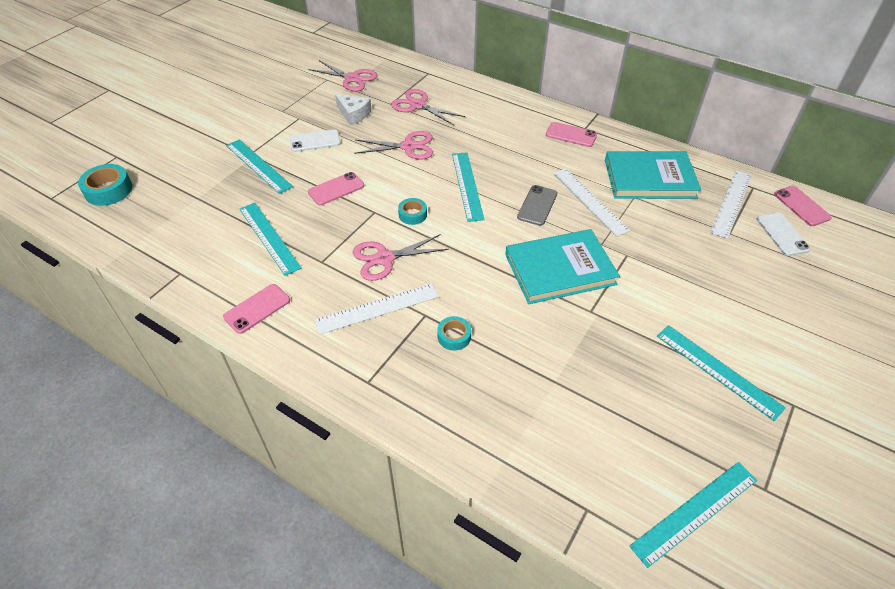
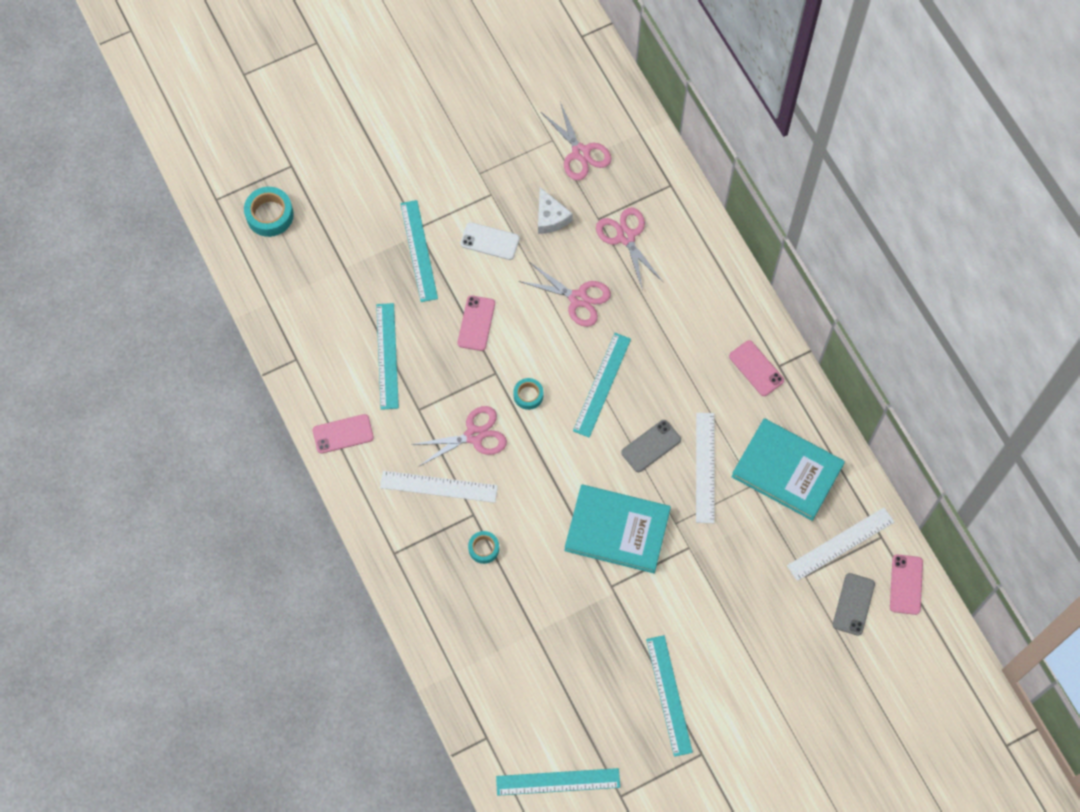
camera: 30 degrees right, 20 degrees up
pink phone [308,172,364,205] -> pink phone turned 75 degrees counterclockwise [458,295,495,351]
pink scissors [353,234,449,281] -> pink scissors turned 150 degrees clockwise [410,406,507,467]
white phone [757,213,811,256] -> grey phone [833,573,875,636]

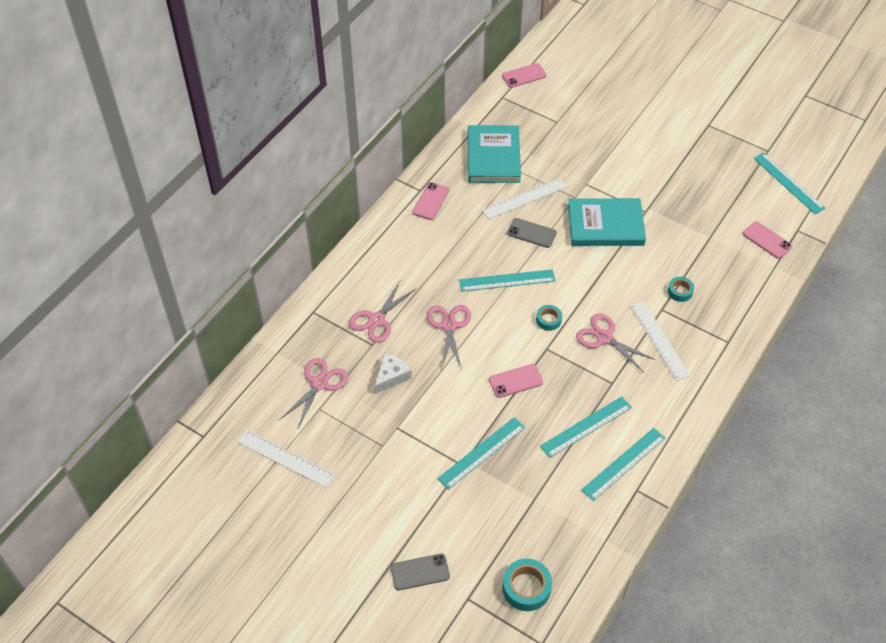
camera: 120 degrees left, 15 degrees down
pink phone [313,414,374,454] -> pink phone moved to [743,222,792,259]
white phone [460,222,520,260] -> none
turquoise book [564,484,671,573] -> turquoise book turned 75 degrees counterclockwise [568,198,646,246]
turquoise ruler [646,635,693,757] -> turquoise ruler moved to [581,428,666,501]
white ruler [787,507,894,581] -> white ruler moved to [238,430,335,488]
grey phone [833,573,875,636] -> grey phone moved to [391,554,450,590]

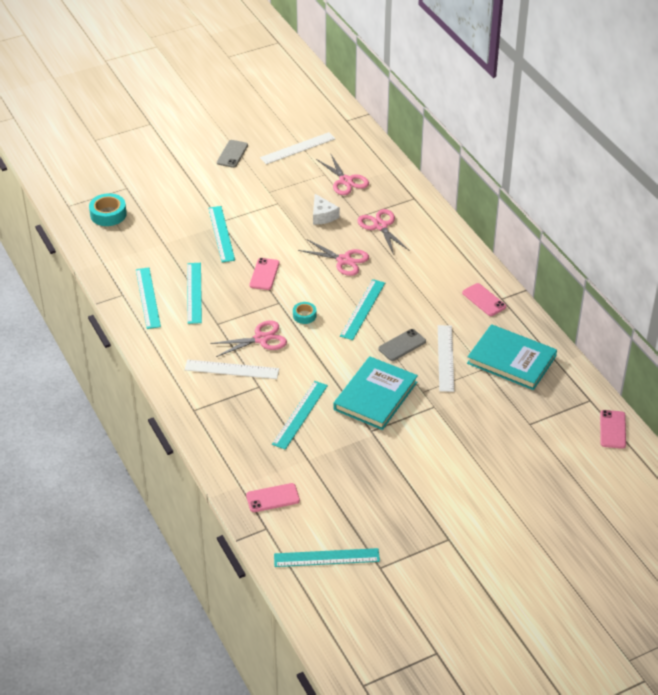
camera: 120 degrees right, 10 degrees down
grey phone [391,554,450,590] -> grey phone moved to [217,140,248,168]
turquoise tape [668,277,694,302] -> none
none -> turquoise ruler [272,381,328,450]

